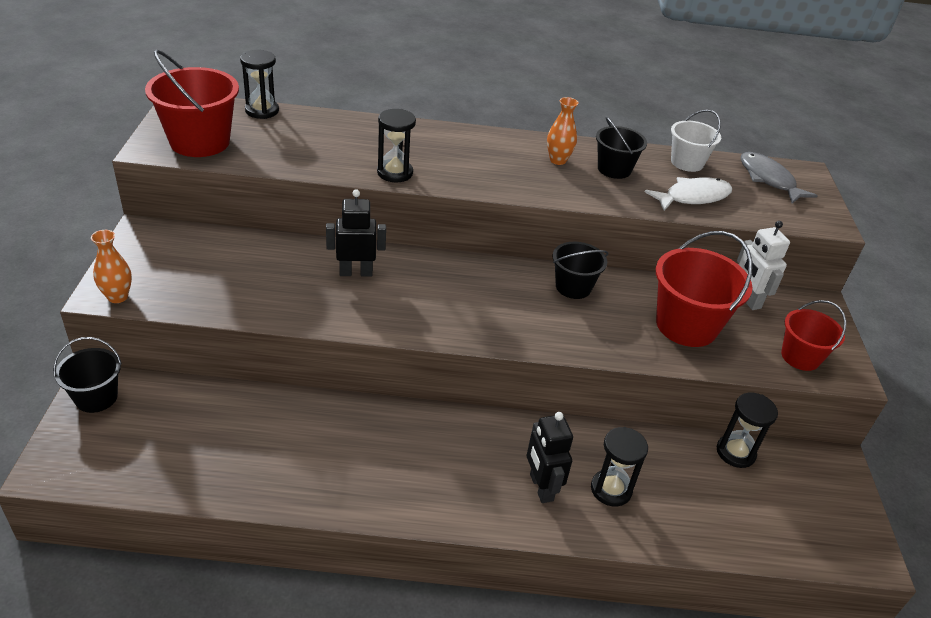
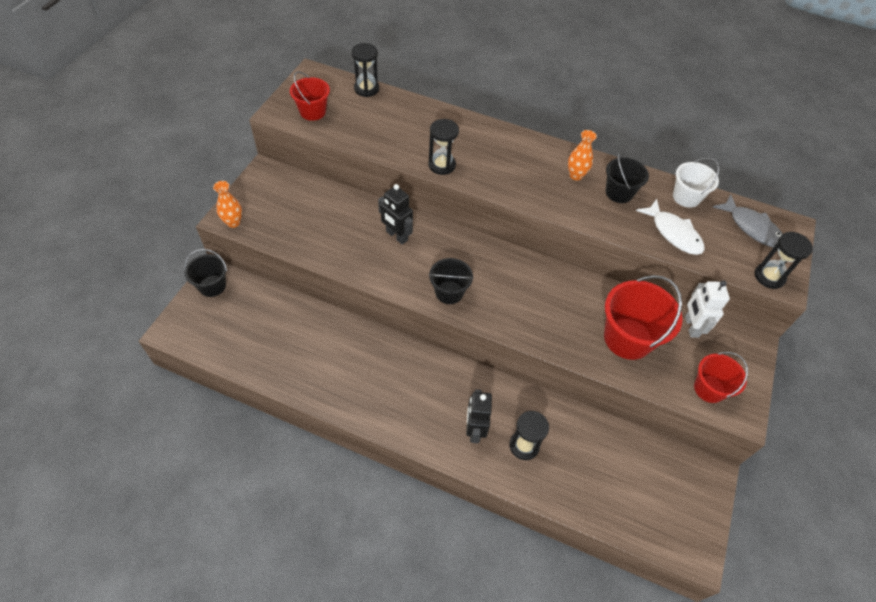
camera: 20 degrees right, 15 degrees up
red bucket [145,50,239,157] -> red bucket [290,71,330,121], size x0.61
black robot [326,189,386,277] -> black robot turned 150 degrees counterclockwise [378,184,413,245]
black bucket [552,242,608,299] -> black bucket moved to [429,258,474,304]
white fish [645,177,732,211] -> white fish turned 60 degrees clockwise [636,199,704,255]
black hourglass [717,393,778,468] -> black hourglass moved to [754,232,813,289]
grey fish [741,152,818,204] -> grey fish turned 150 degrees clockwise [713,194,783,248]

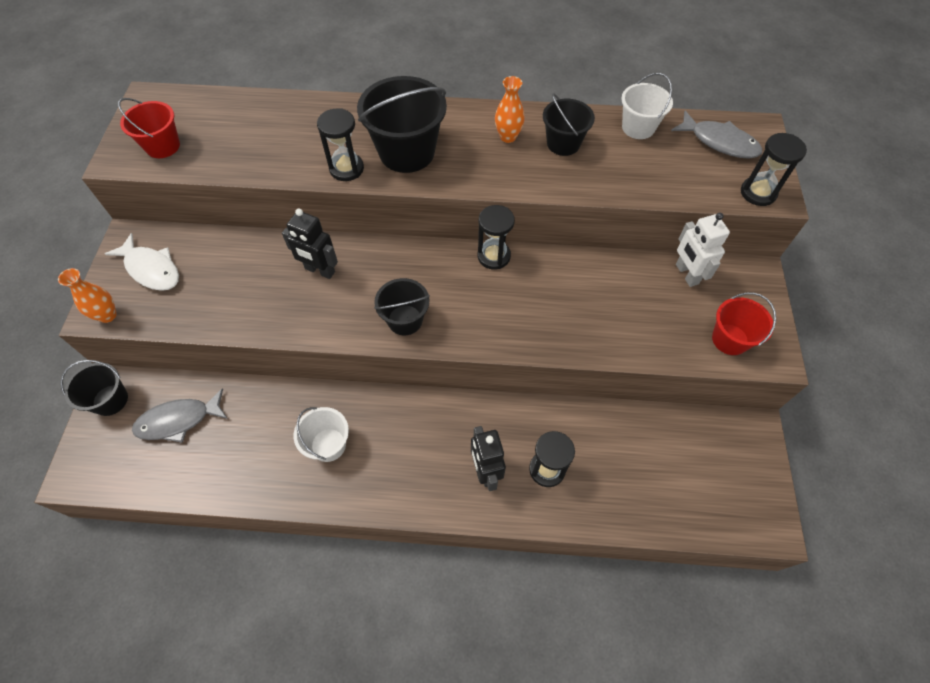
camera: 15 degrees left, 5 degrees up
black hourglass [351,43,379,97] -> black hourglass moved to [478,205,515,270]
red bucket [604,275,682,360] -> none
white fish [636,199,704,255] -> white fish moved to [105,233,179,291]
none -> grey fish [132,388,228,443]
none -> white bucket [293,407,349,462]
none -> black bucket [357,76,447,173]

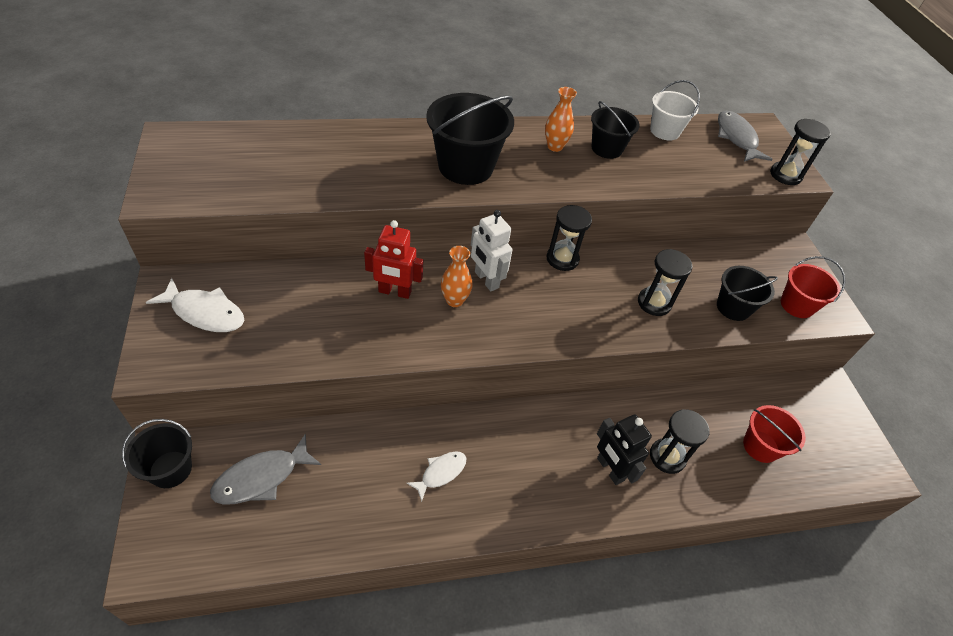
camera: 20 degrees left, 10 degrees down
orange vase [58,268,117,323] -> orange vase moved to [441,246,473,307]
red bucket [118,98,180,158] -> red bucket moved to [743,405,806,463]
black robot [282,208,338,279] -> red robot [364,220,423,299]
white bucket [293,407,349,462] -> white fish [407,451,466,502]
black hourglass [317,108,364,181] -> black hourglass moved to [638,249,693,316]
black bucket [374,278,430,335] -> black bucket moved to [717,266,778,321]
grey fish [671,110,762,158] -> grey fish turned 120 degrees counterclockwise [718,111,773,162]
white robot [676,213,730,287] -> white robot moved to [471,210,512,291]

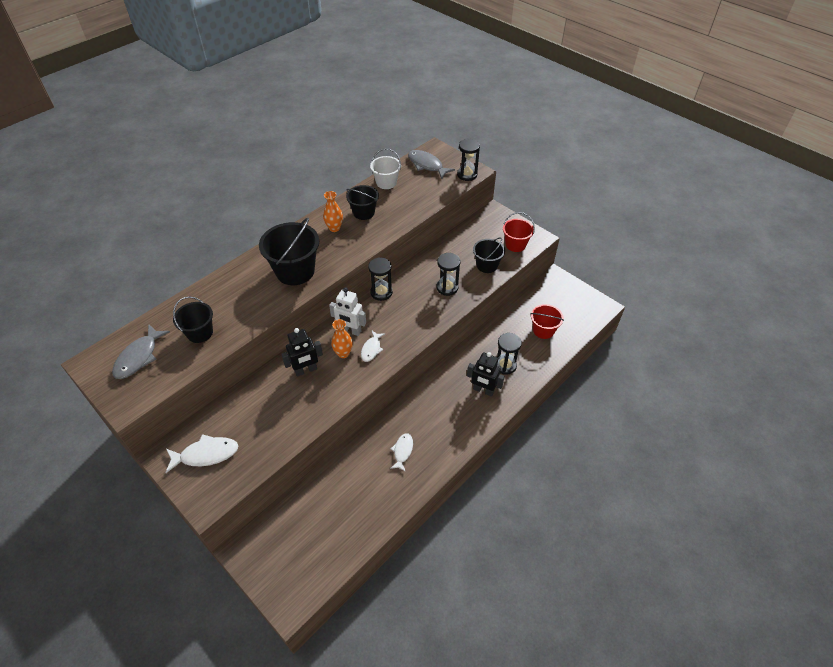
camera: 30 degrees left, 0 degrees up
black bucket [122,419,192,488] -> black bucket moved to [173,297,213,343]
grey fish [210,433,321,505] -> grey fish moved to [112,324,170,379]
red robot [364,220,423,299] -> black robot [281,328,323,377]
none -> white fish [361,330,385,362]

